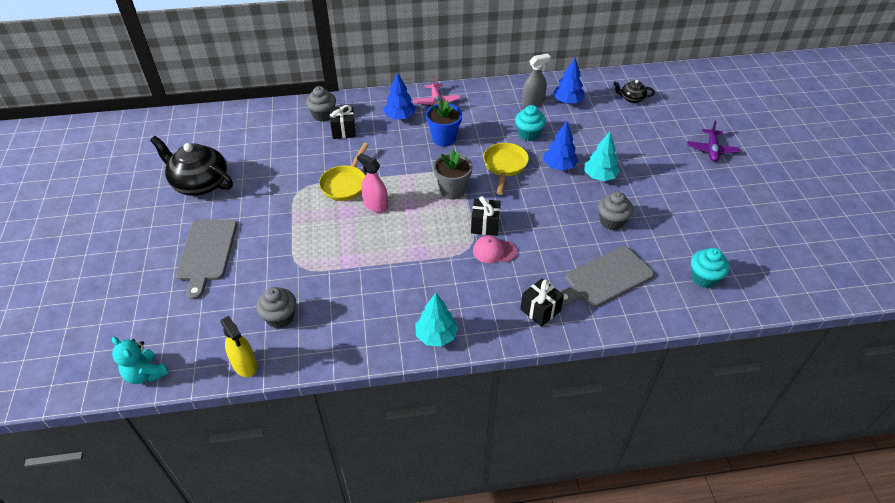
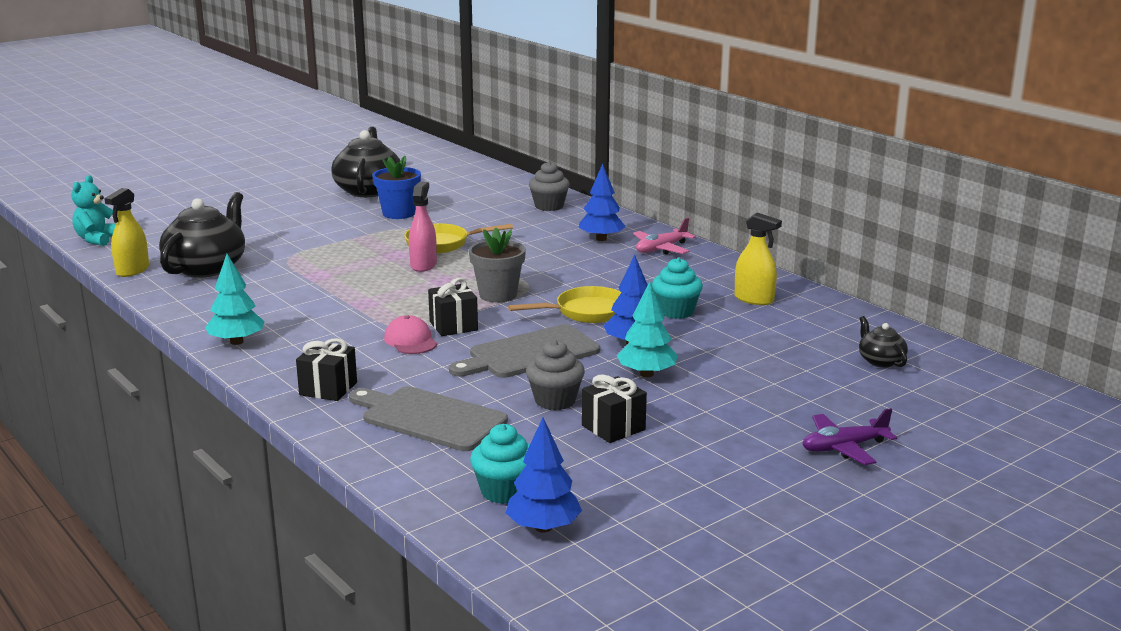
camera: 60 degrees right, 25 degrees down
grey cutting board [176,220,237,300] -> grey cutting board moved to [449,324,600,378]
grey cupcake [256,287,296,328] -> black teapot [159,192,245,278]
black gift [330,105,356,139] -> black gift moved to [582,375,647,443]
blue flower pot [426,99,462,146] -> blue flower pot moved to [372,156,421,219]
grey spray bottle [522,54,551,107] -> yellow spray bottle [735,212,782,305]
blue tree [553,57,584,104] -> blue tree moved to [506,418,582,533]

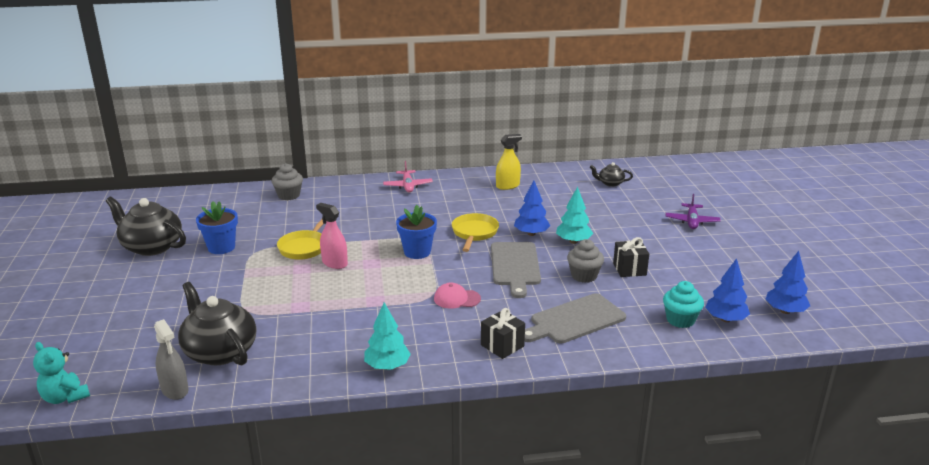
camera: 60 degrees left, 5 degrees up
yellow spray bottle [104,188,149,277] -> grey spray bottle [154,319,189,400]
black gift [428,278,478,336] -> none
grey flower pot [469,228,526,303] -> blue flower pot [396,205,437,259]
blue tree [578,164,626,241] -> blue tree moved to [766,251,810,314]
turquoise cupcake [652,258,703,319] -> none

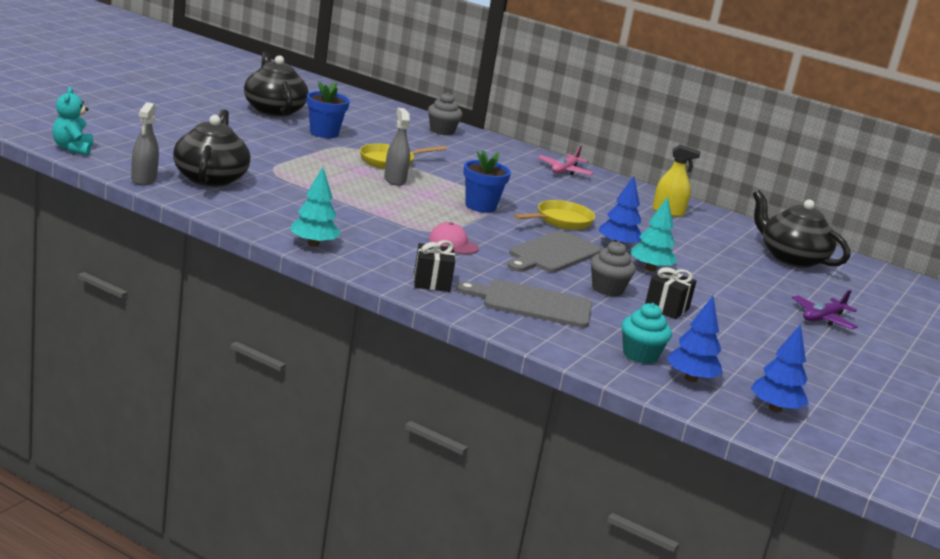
camera: 35 degrees right, 5 degrees down
pink spray bottle [316,203,348,269] -> grey spray bottle [384,108,410,186]
black teapot [590,162,633,187] -> black teapot [753,190,850,268], size x2.05

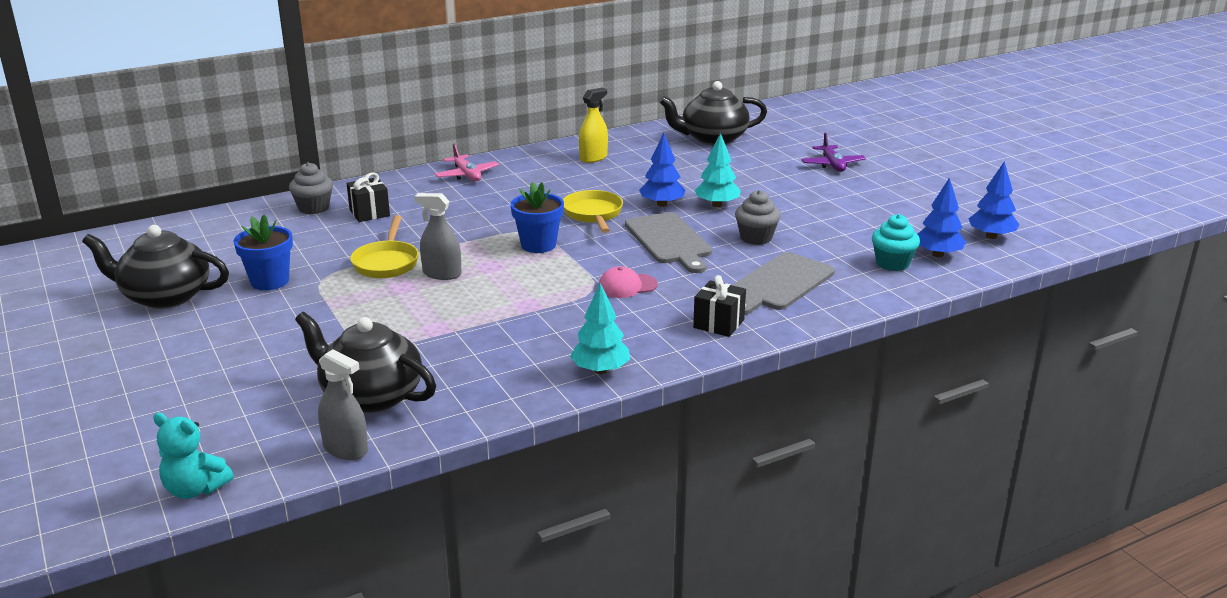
camera: 55 degrees left, 5 degrees up
black gift [645,267,696,319] -> black gift moved to [346,173,390,222]

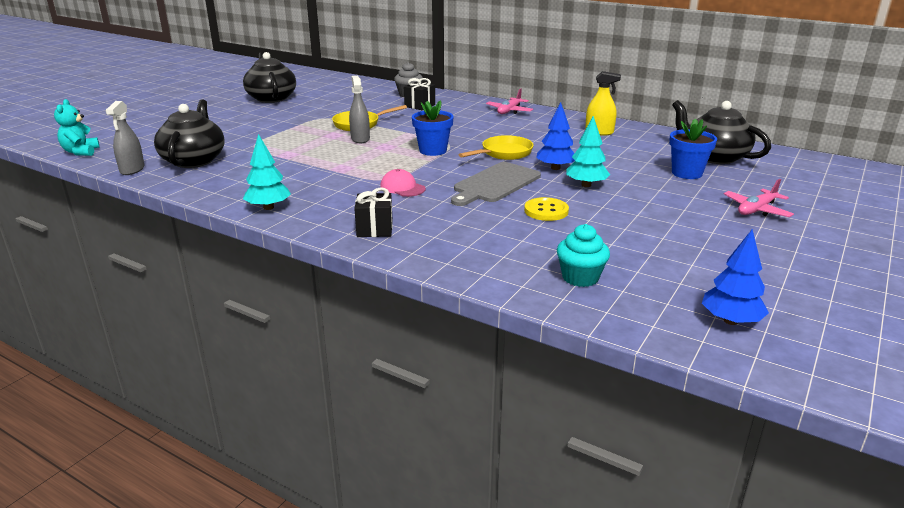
camera: 60 degrees right, 0 degrees up
blue flower pot [233,215,293,290] -> blue flower pot moved to [669,119,717,179]
grey cutting board [733,252,835,315] -> none
grey cupcake [735,190,781,245] -> yellow button [524,197,569,221]
purple plane [801,133,866,172] -> pink plane [724,179,794,217]
blue tree [917,177,966,257] -> none

